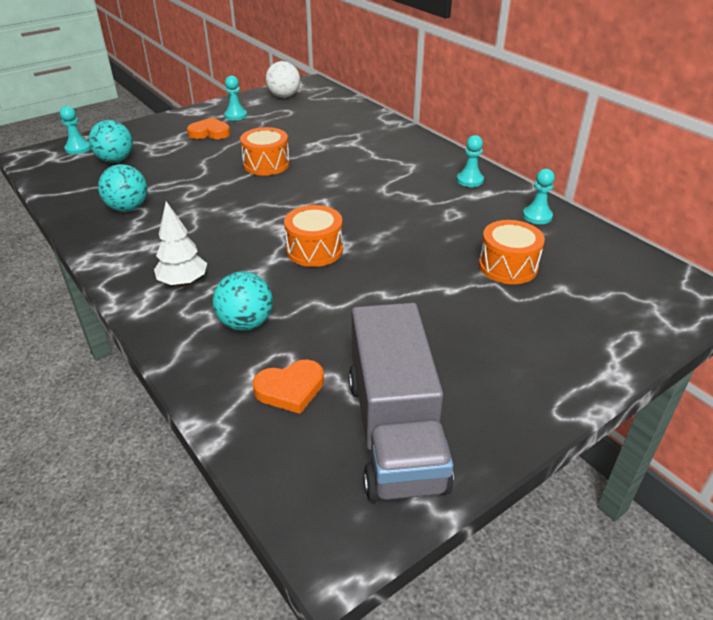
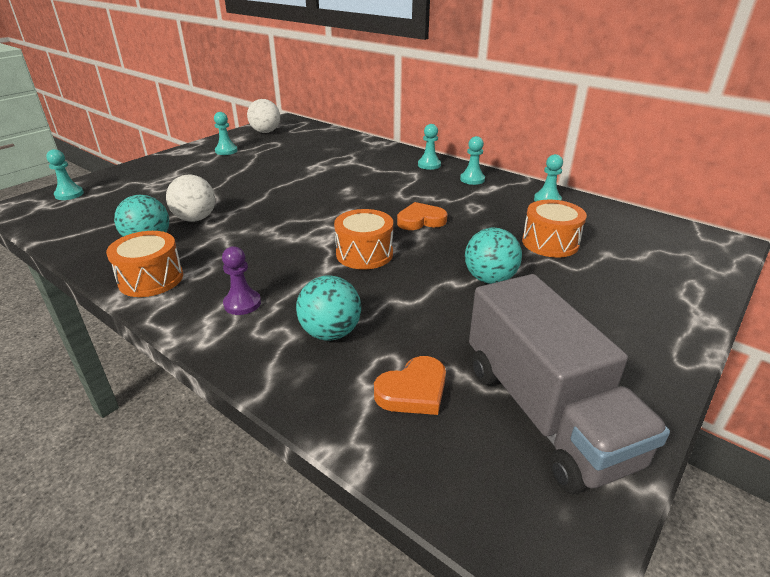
camera: 15 degrees left, 5 degrees down
turquoise ball [89,120,133,163] -> turquoise ball moved to [465,228,522,284]
white tree [154,201,207,287] -> purple pawn [222,246,261,315]
orange heart [187,117,230,139] -> orange heart moved to [397,202,447,230]
orange drum [240,127,290,176] -> orange drum moved to [106,231,183,297]
none -> white ball [166,175,215,222]
none -> turquoise pawn [418,124,441,170]

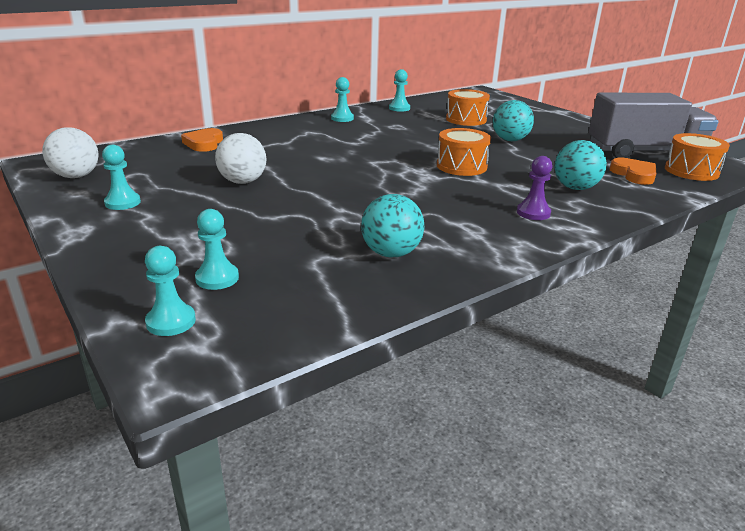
camera: 75 degrees left, 5 degrees down
orange drum [106,231,183,297] -> orange drum moved to [665,133,730,181]
white ball [166,175,215,222] -> white ball moved to [215,133,266,184]
orange heart [397,202,447,230] -> orange heart moved to [181,128,223,152]
turquoise pawn [418,124,441,170] -> turquoise pawn moved to [195,209,239,290]

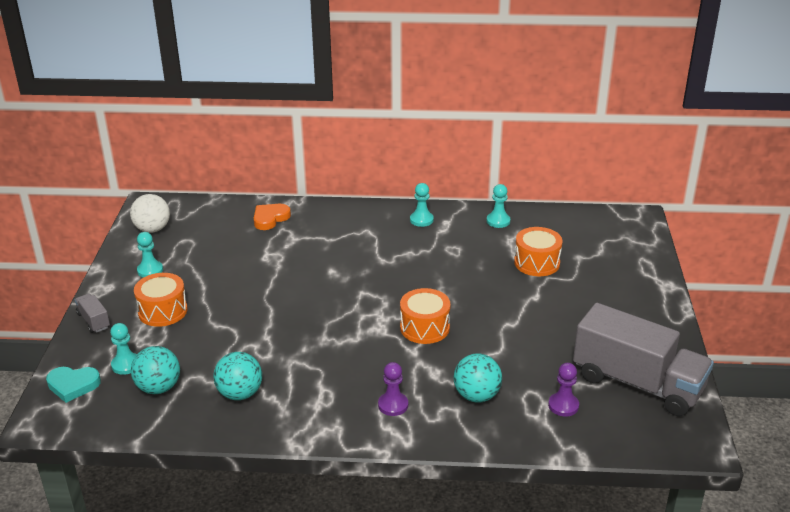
camera: 40 degrees right, 5 degrees up
turquoise pawn [145,246,196,336] -> turquoise heart [46,367,101,403]
white ball [215,133,266,184] -> none
turquoise ball [493,100,534,141] -> turquoise ball moved to [131,346,180,394]
orange heart [610,158,657,185] -> purple pawn [548,363,579,417]
orange drum [665,133,730,181] -> orange drum moved to [134,273,187,327]
none -> grey truck [75,293,110,333]

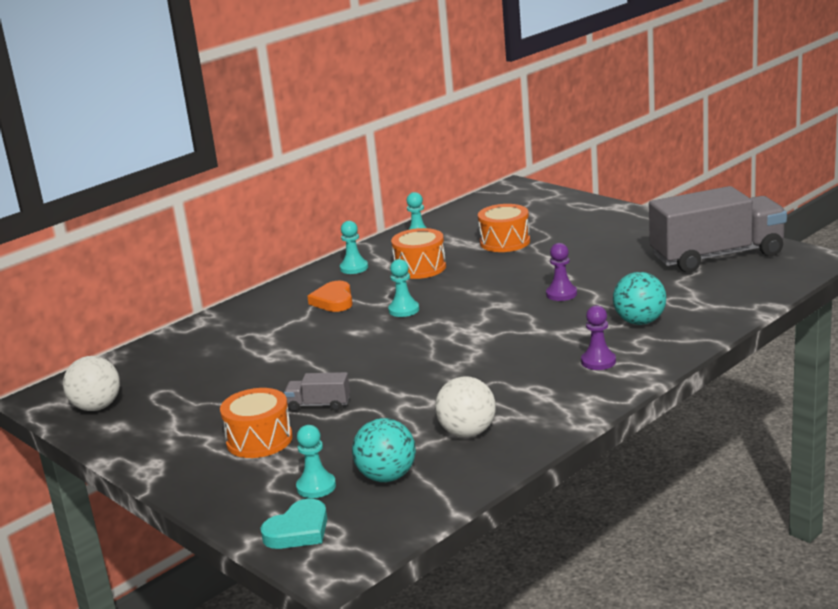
camera: 45 degrees left, 10 degrees down
grey truck [75,293,110,333] -> grey truck moved to [284,372,350,411]
turquoise pawn [137,232,163,278] -> turquoise pawn moved to [388,259,419,317]
turquoise ball [213,352,262,400] -> white ball [435,376,496,437]
orange heart [254,204,291,230] -> orange heart moved to [307,281,353,312]
orange drum [400,288,450,344] -> orange drum moved to [391,228,446,279]
purple pawn [548,363,579,417] -> purple pawn moved to [546,243,577,301]

